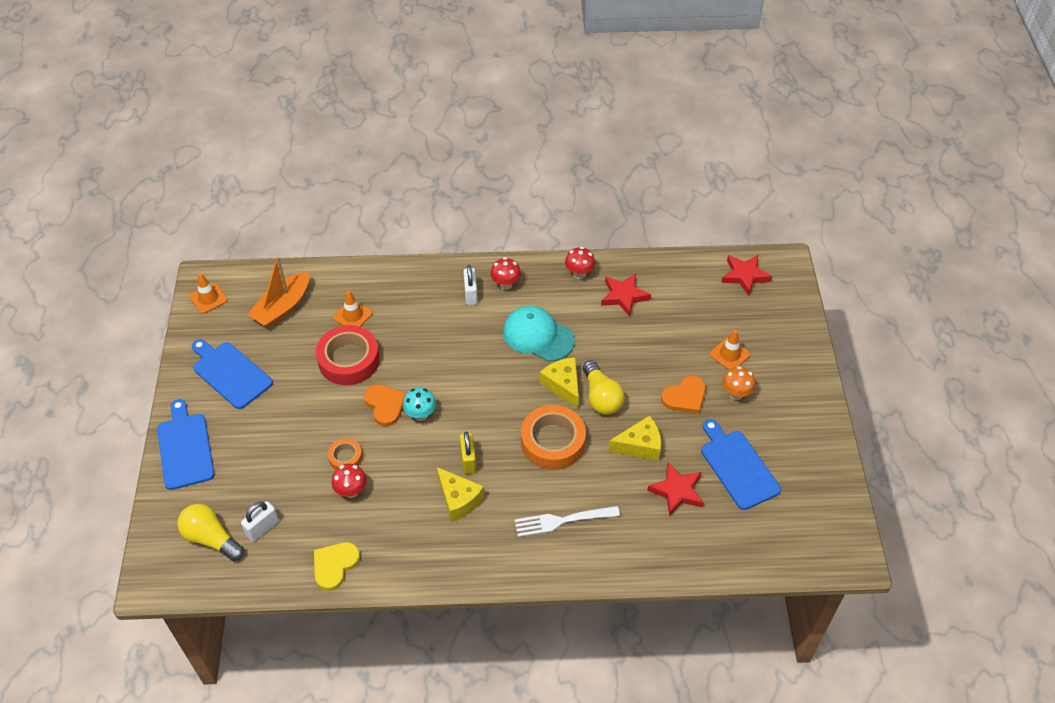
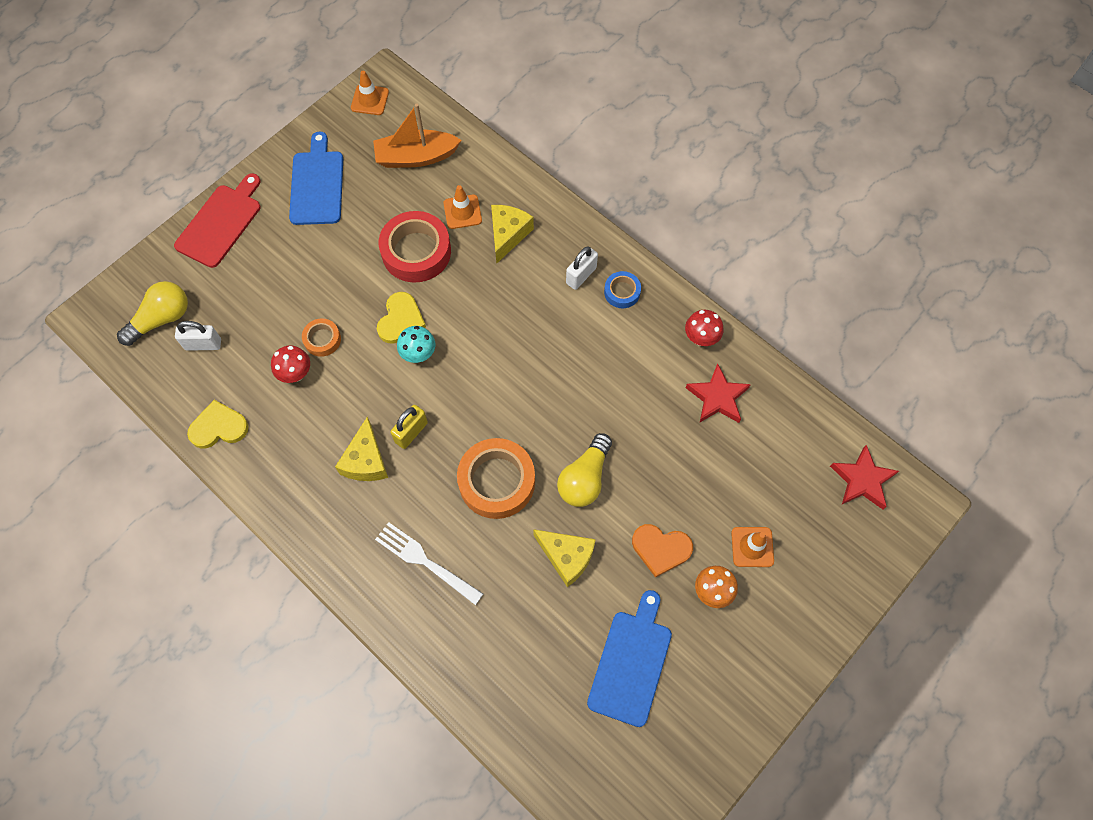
camera: 45 degrees right, 15 degrees up
blue cutting board [157,399,215,490] -> red cutting board [174,173,261,268]
yellow light bulb [177,504,244,561] -> yellow light bulb turned 60 degrees clockwise [117,281,188,346]
orange heart [364,384,407,426] -> yellow heart [377,292,426,344]
red mushroom [490,257,521,290] -> blue tape [604,271,641,308]
turquoise cap [503,306,575,362] -> none
yellow cheese [540,357,579,409] -> yellow cheese moved to [491,205,534,264]
red star [647,462,704,516] -> none

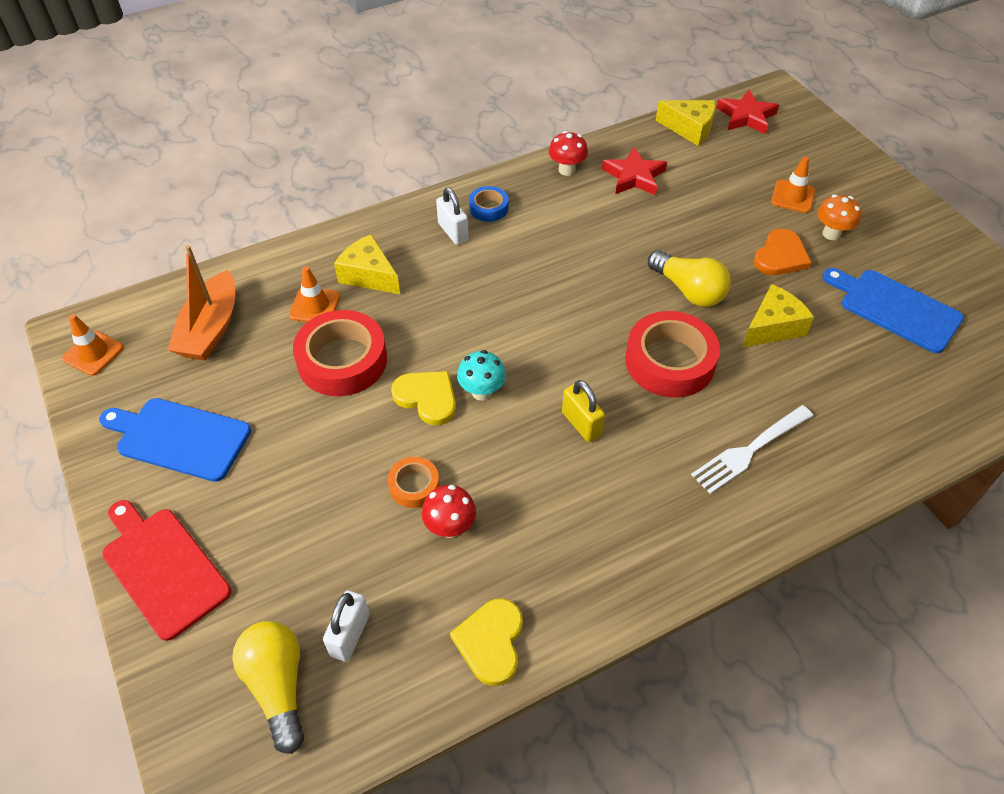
camera: 70 degrees left, 15 degrees down
yellow cheese [335,417,388,481] -> yellow cheese moved to [656,100,716,146]
orange tape [457,438,535,519] -> red tape [625,311,720,398]

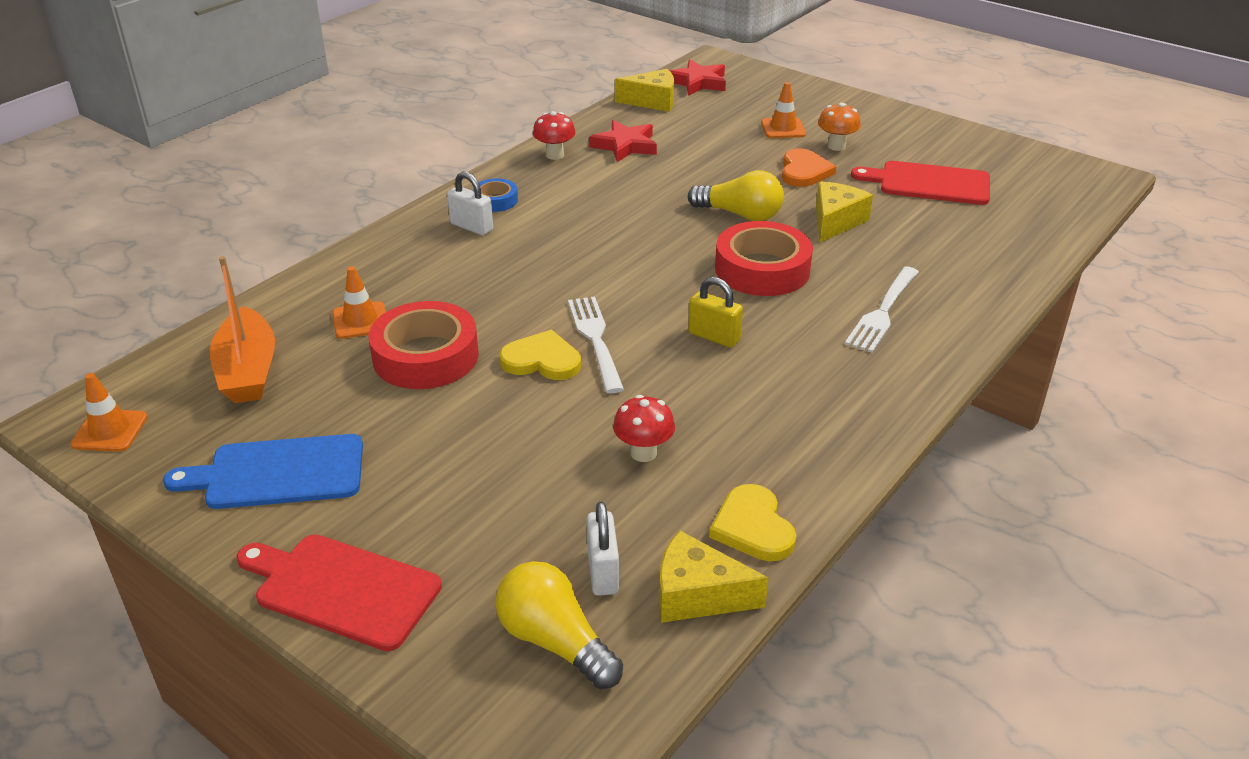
camera: 25 degrees left, 15 degrees down
yellow cheese [334,234,400,294] -> yellow cheese moved to [659,530,769,623]
orange tape [388,457,440,508] -> none
turquoise mushroom [457,350,506,401] -> white fork [568,296,624,393]
blue cutting board [822,268,964,353] -> red cutting board [851,161,990,205]

